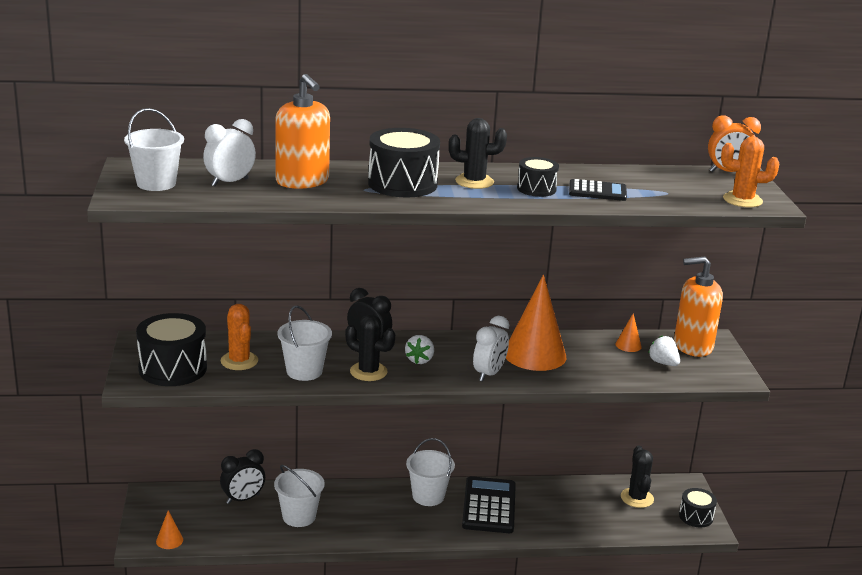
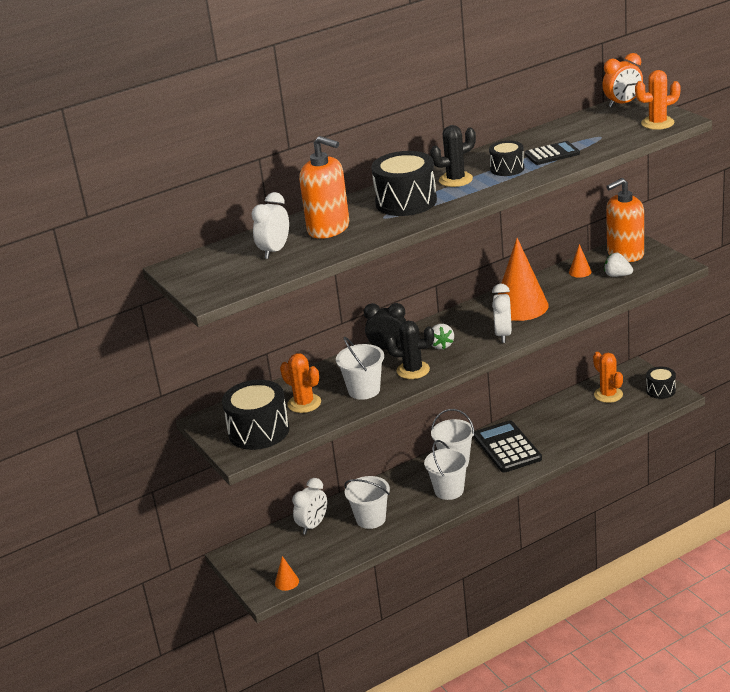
camera: 20 degrees left, 5 degrees up
white bucket [124,108,184,191] -> white bucket moved to [424,440,469,500]
black clock [220,449,265,504] -> white clock [292,478,327,534]
black cactus [621,445,654,508] -> orange cactus [593,352,623,403]

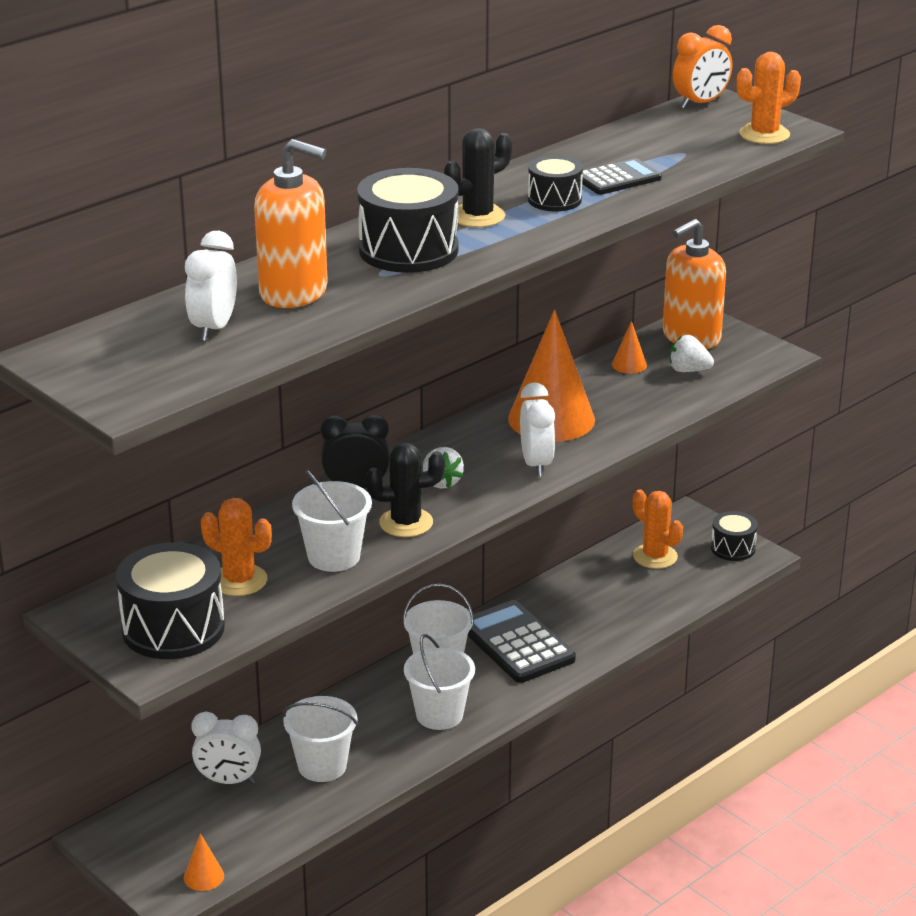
camera: 15 degrees left, 0 degrees up
white clock [292,478,327,534] -> white clock turned 75 degrees clockwise [192,712,261,784]

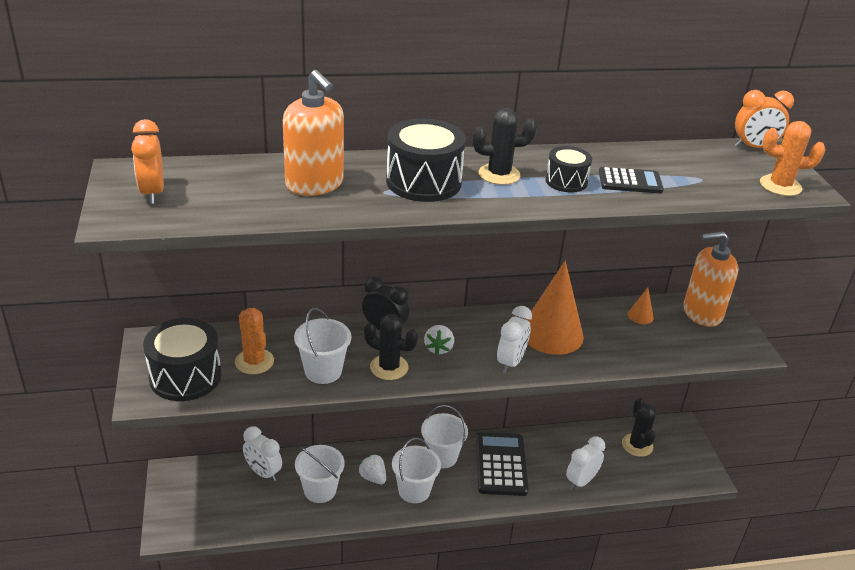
camera: 30 degrees right, 5 degrees up
orange cone [184,833,224,891] -> none
white clock [185,231,237,341] -> white clock moved to [566,437,605,490]
orange cactus [633,489,683,569] -> black cactus [622,398,656,457]
white strawberry [670,335,714,372] -> white strawberry moved to [358,454,386,484]
black drum [711,511,758,561] -> none
none -> orange clock [131,119,164,204]

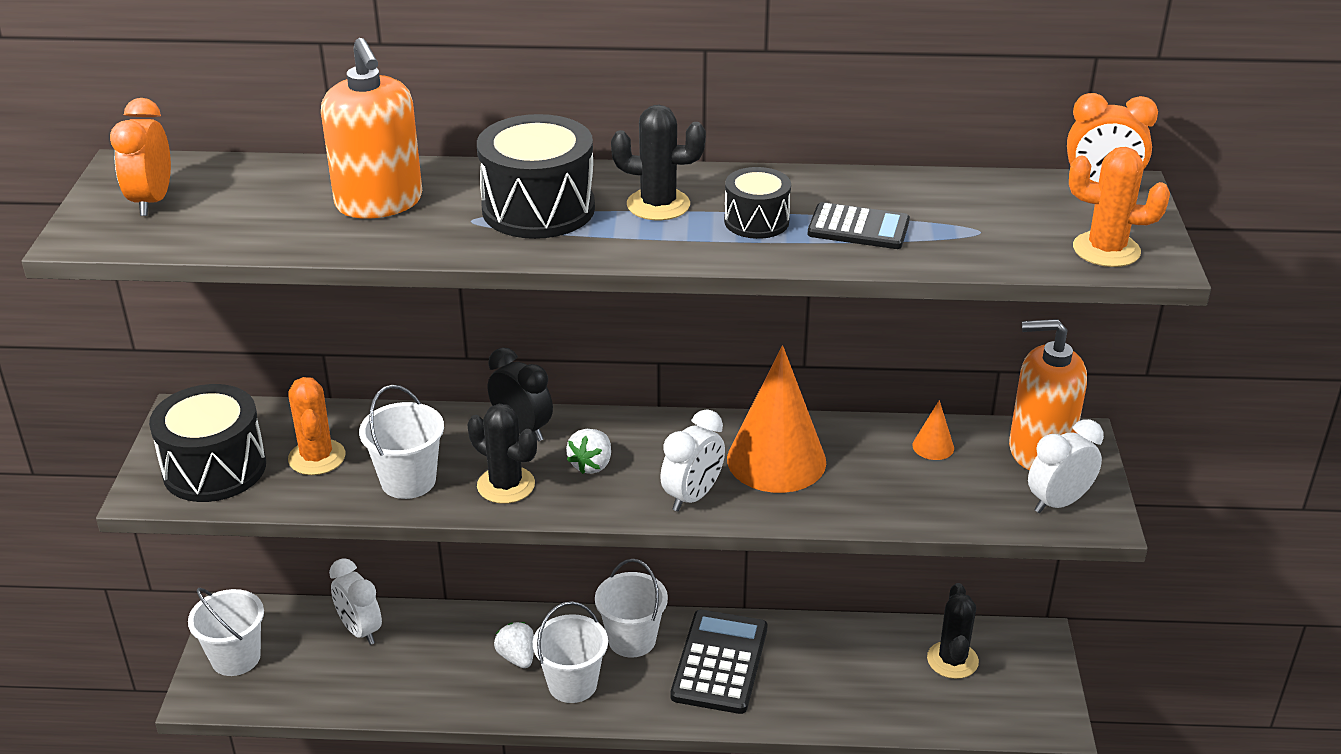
camera: 15 degrees right, 0 degrees up
white bucket [295,445,345,503] -> white bucket moved to [188,588,264,676]
white clock [566,437,605,490] -> white clock moved to [1028,419,1104,513]

